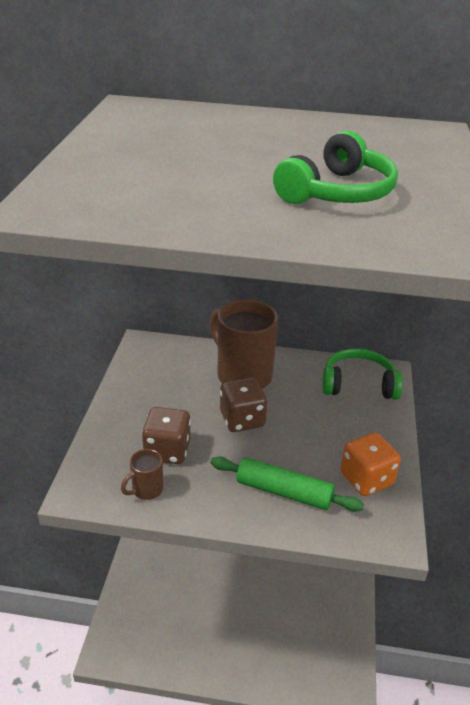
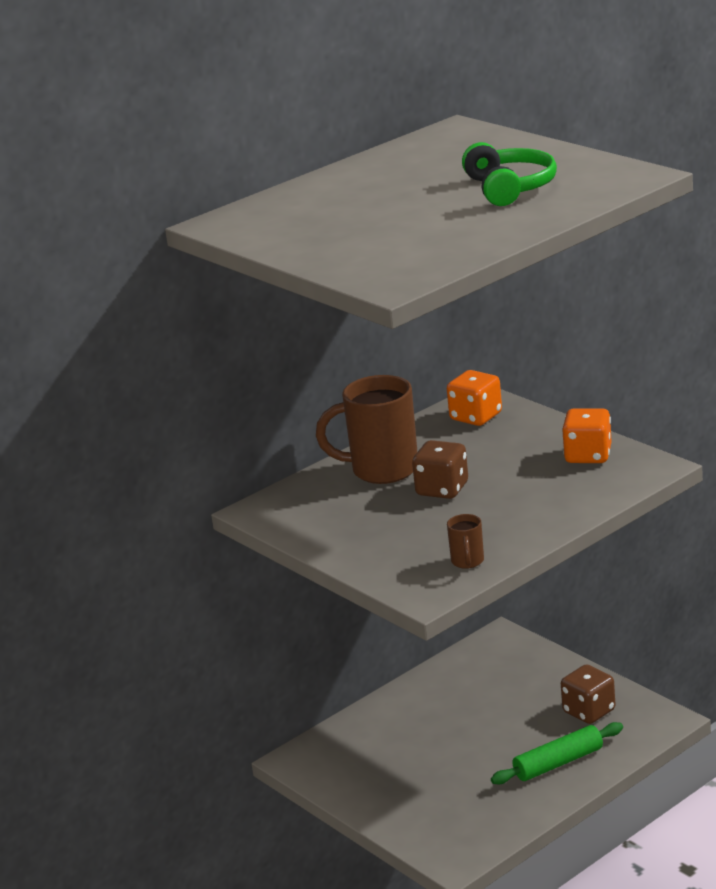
camera: 45 degrees left, 10 degrees down
brown dice [142,407,191,464] -> brown dice moved to [561,664,615,724]
green rolling pin [211,456,364,512] -> green rolling pin moved to [491,722,623,785]
green headphones [322,348,403,400] -> orange dice [447,370,502,426]

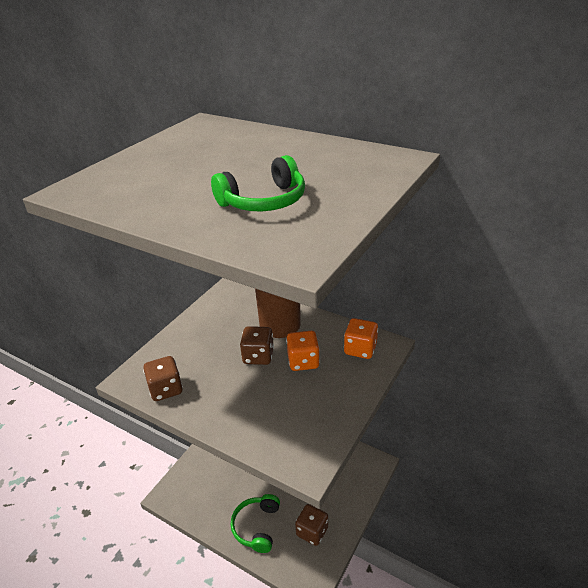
camera: 70 degrees right, 10 degrees up
brown mug [447,514,484,569] -> brown dice [143,356,183,401]
green rolling pin [491,722,623,785] -> green headphones [231,494,280,553]
orange dice [562,408,612,463] -> orange dice moved to [286,331,320,371]

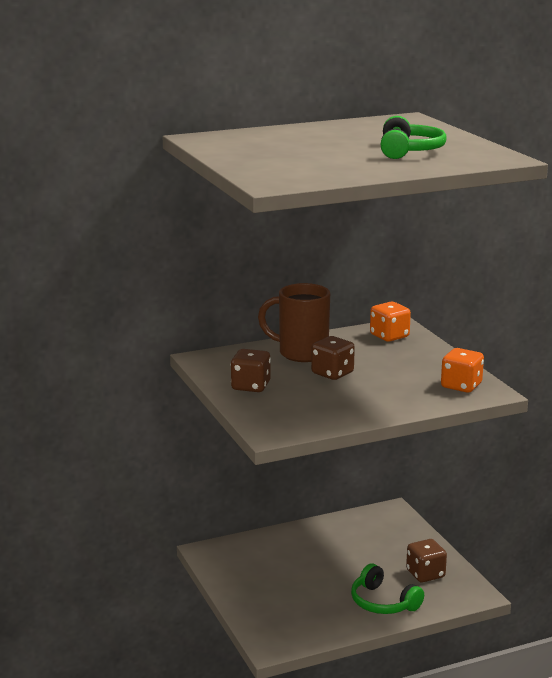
camera: 55 degrees left, 15 degrees down
brown dice [143,356,183,401] -> brown dice moved to [231,349,271,392]
orange dice [286,331,320,371] -> orange dice moved to [441,348,484,393]

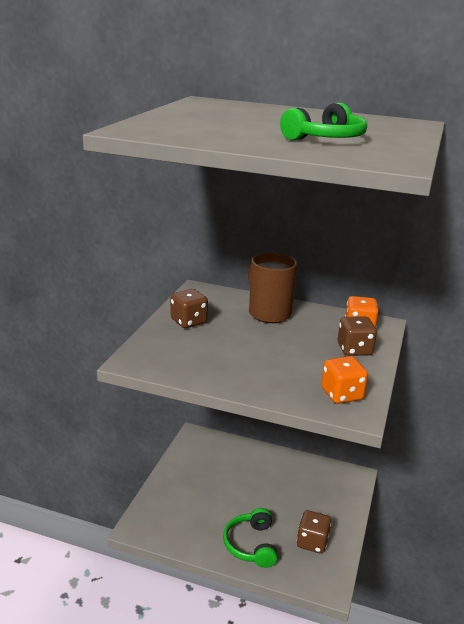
camera: 40 degrees right, 5 degrees up
brown dice [311,336,355,380] -> brown dice moved to [338,316,377,356]

